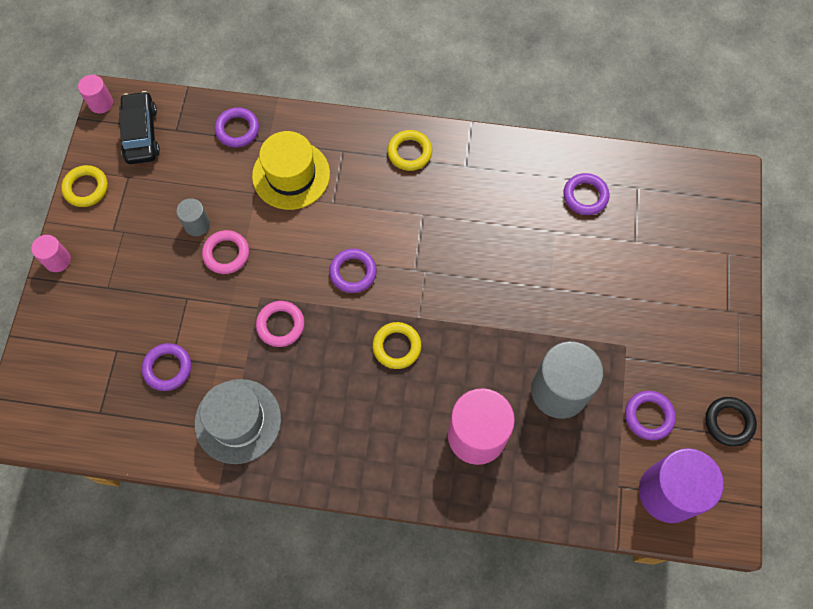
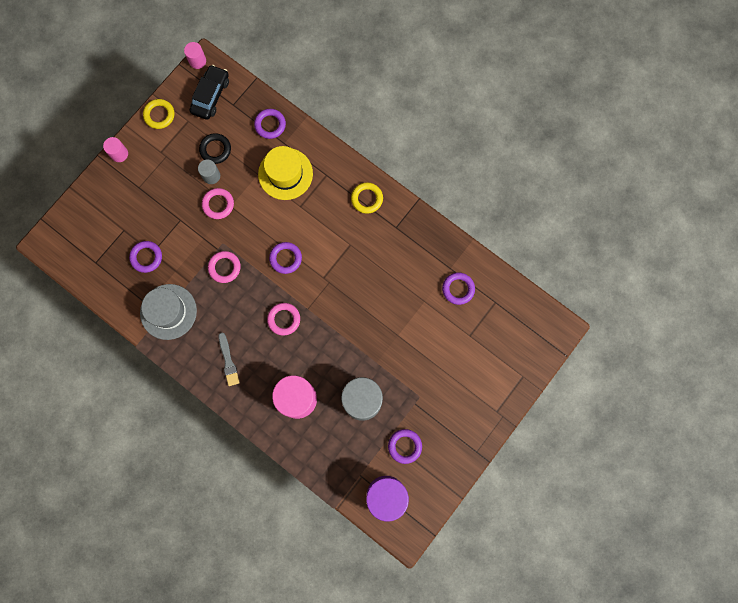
camera: 30 degrees right, 10 degrees up
yellow ring [372,322,421,369] -> pink ring [267,303,300,336]
black ring [705,397,757,447] -> black ring moved to [199,133,231,164]
none -> grey brush [219,333,240,386]

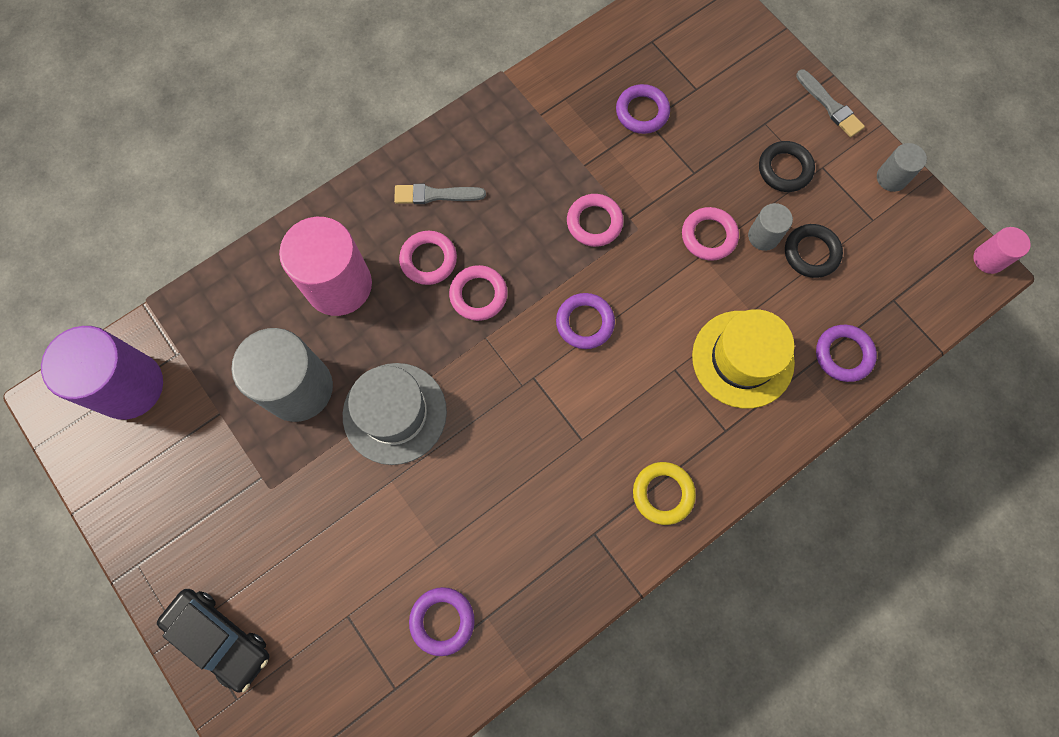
camera: 105 degrees right, 5 degrees down
pink cylinder [103,137,128,162] -> grey brush [796,69,865,137]
grey hat [140,284,197,340] -> grey hat moved to [343,363,447,465]
yellow ring [143,99,174,129] -> grey cylinder [877,143,927,192]
black car [190,65,229,120] -> black car moved to [157,589,269,693]
purple ring [388,429,422,464] -> none
none -> pink ring [399,231,457,285]
none -> black ring [759,141,815,192]

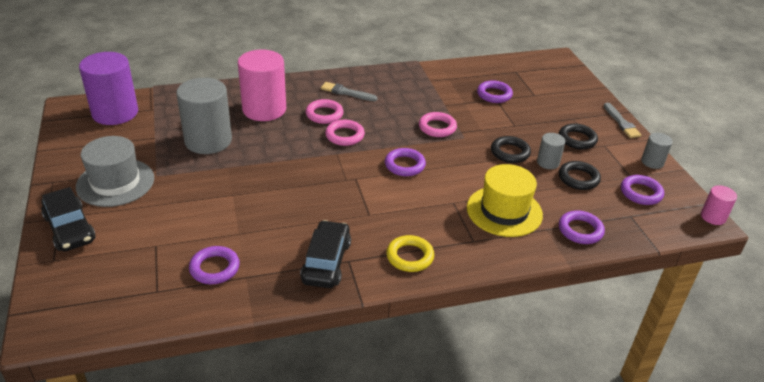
camera: 20 degrees right, 35 degrees down
grey hat [343,363,447,465] -> grey hat moved to [76,136,154,207]
pink ring [682,207,739,261] -> black ring [491,136,531,163]
none -> black car [300,220,351,288]
none -> purple ring [621,175,664,205]

